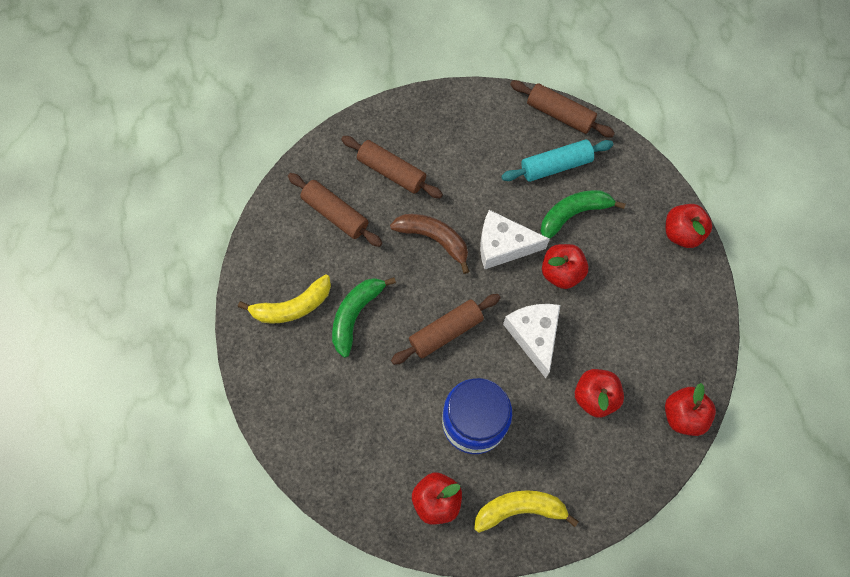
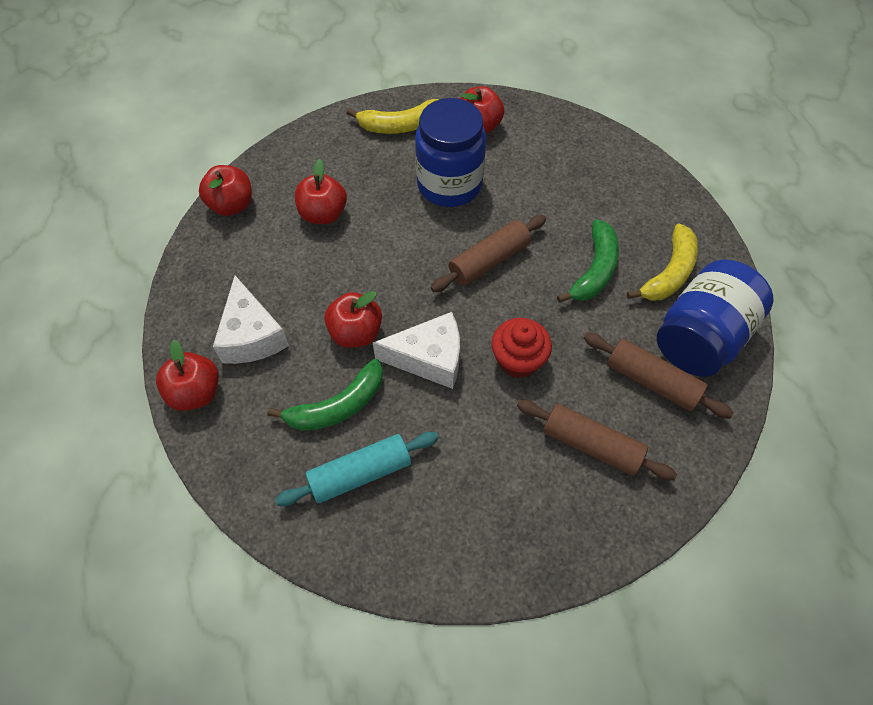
camera: 175 degrees right, 10 degrees down
yellow banana [238,274,331,324] -> yellow banana turned 150 degrees clockwise [627,223,698,301]
brown banana [390,214,470,274] -> red cupcake [491,318,552,378]
white cheese [503,304,560,378] -> white cheese moved to [213,275,289,364]
brown rolling pin [510,80,615,137] -> none
none -> blue jar [657,260,773,377]

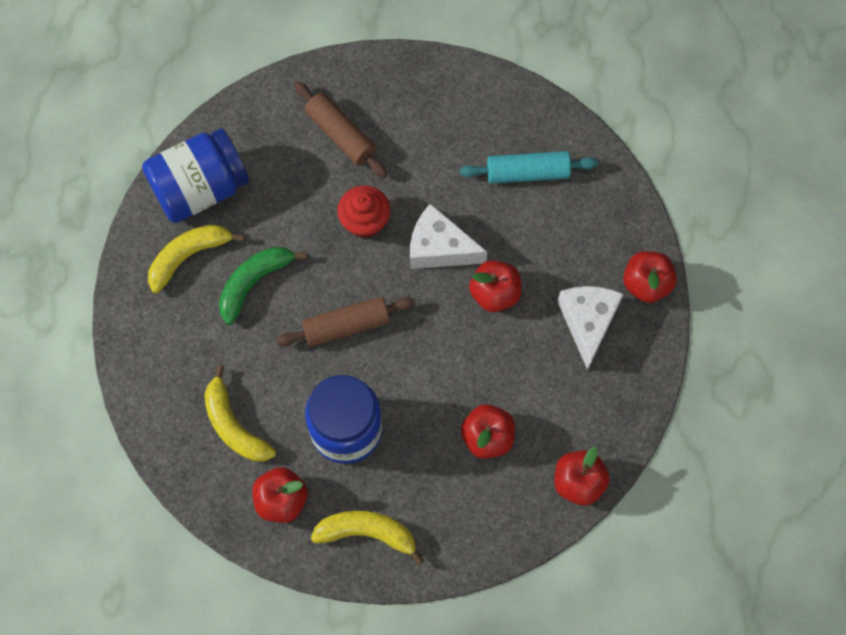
camera: 160 degrees left, 10 degrees up
green banana [267,359,383,431] -> none
brown rolling pin [584,333,734,419] -> none
none -> yellow banana [204,365,276,462]

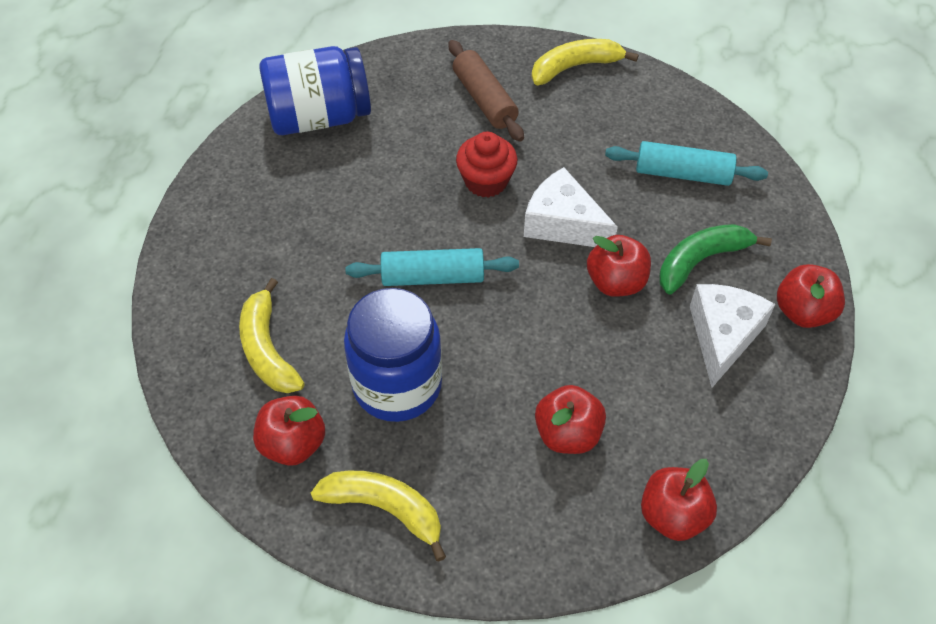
camera: 15 degrees right, 15 degrees down
yellow banana [148,224,245,294] -> yellow banana moved to [532,39,639,85]
green banana [219,247,307,325] -> green banana moved to [659,224,772,294]
brown rolling pin [276,297,415,347] -> turquoise rolling pin [345,248,519,286]

